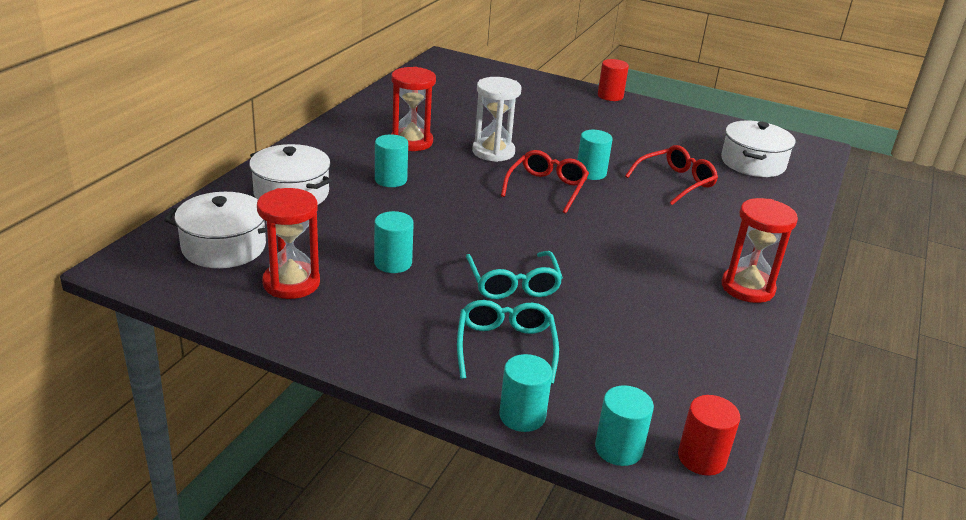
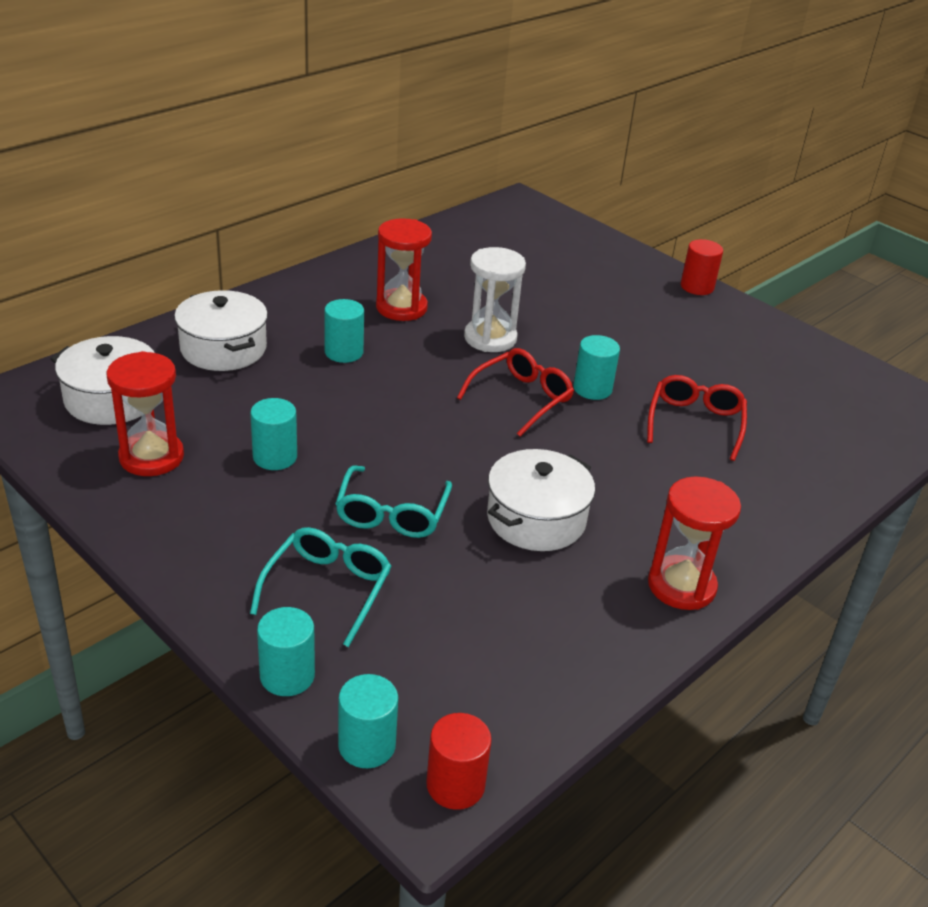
camera: 20 degrees right, 5 degrees up
red glasses [625,145,718,205] -> red glasses turned 60 degrees counterclockwise [647,375,747,461]
white pot [721,120,795,177] -> white pot moved to [487,449,595,551]

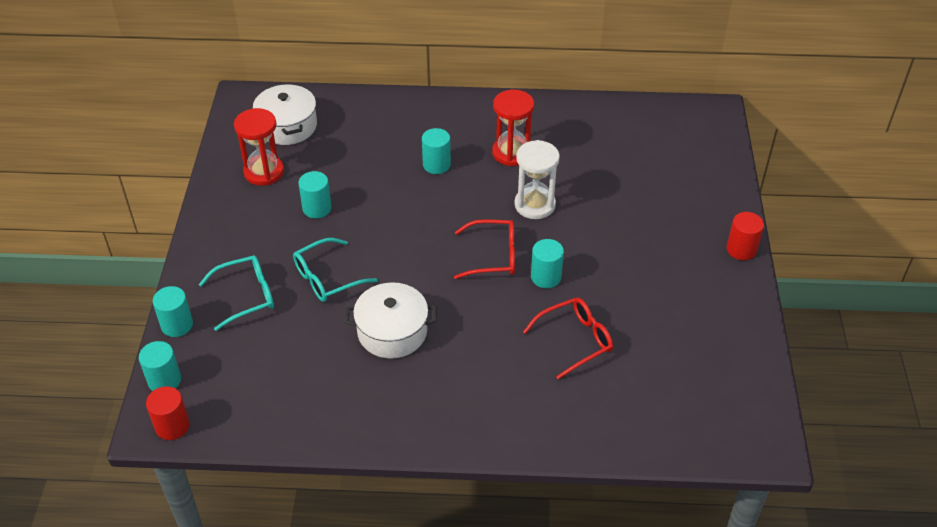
camera: 50 degrees right, 10 degrees up
white pot [174,290,268,371] -> none
red hourglass [648,476,741,610] -> none

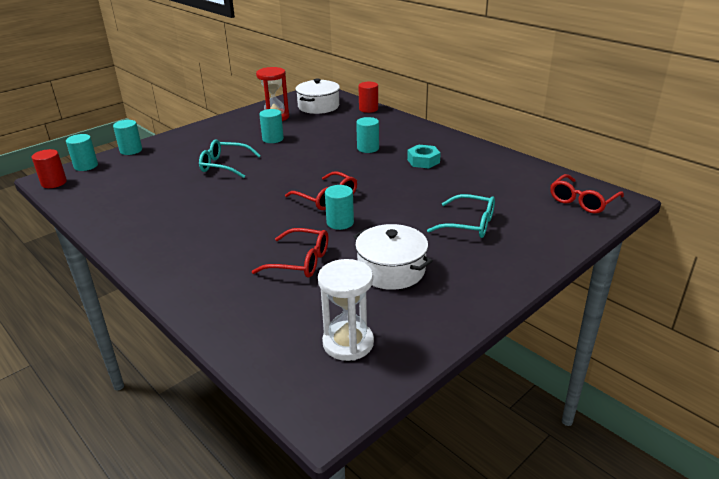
camera: 45 degrees right, 15 degrees down
turquoise glasses [199,255,274,331] -> turquoise glasses moved to [427,194,495,238]
white pot [345,282,437,359] -> white pot moved to [353,224,433,290]
red hourglass [492,90,534,166] -> turquoise nut [407,145,441,168]
white hourglass [514,140,560,219] -> white hourglass moved to [318,259,374,361]
red cylinder [727,212,764,260] -> red cylinder moved to [358,82,378,113]
none -> red glasses [550,174,624,213]

